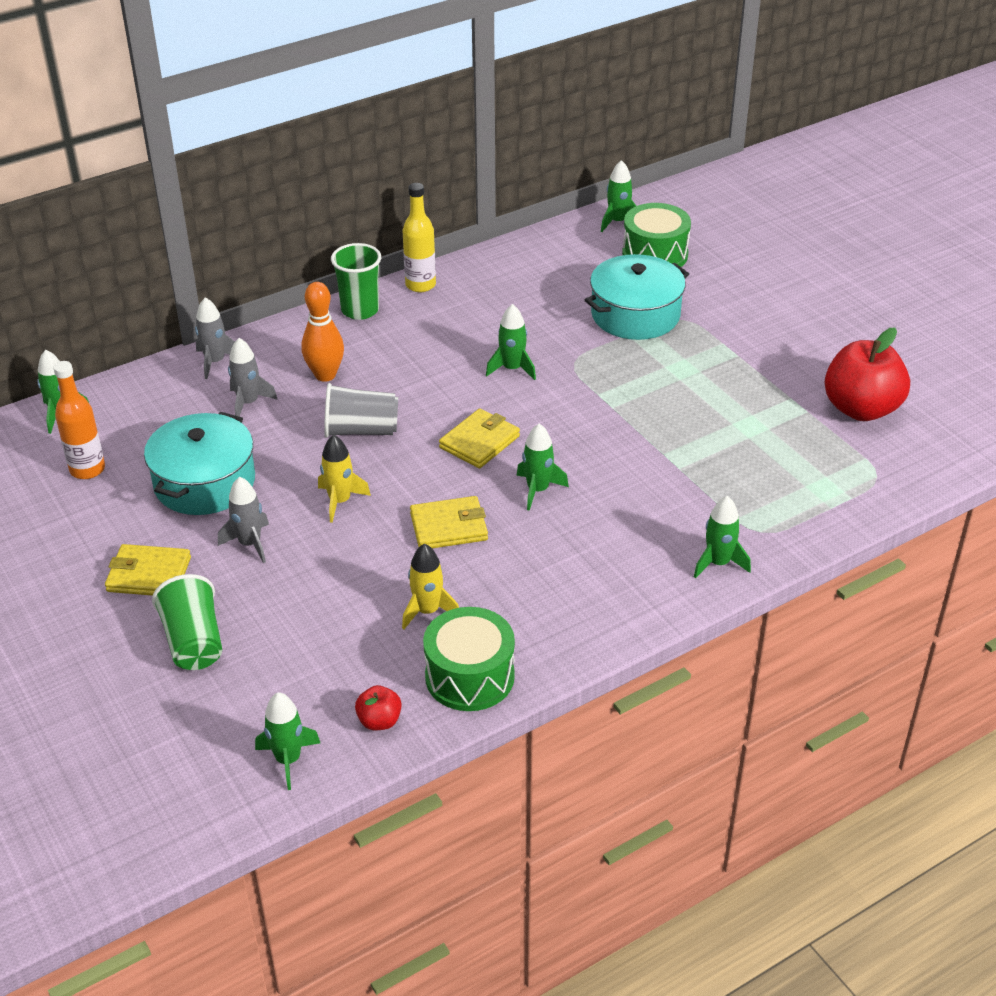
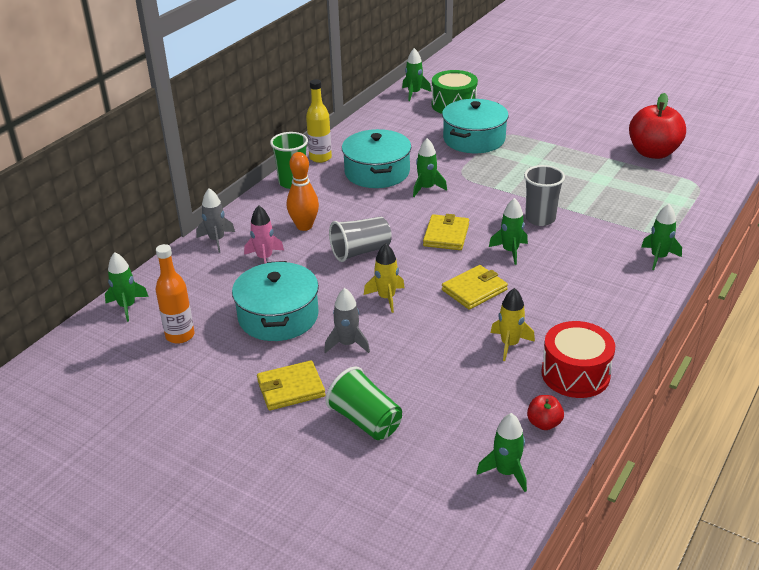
camera: 25 degrees left, 5 degrees down
grey rocket [228,338,278,417] -> pink rocket [244,205,284,264]
green drum [423,607,515,711] -> red drum [541,321,615,398]
none -> turquoise pot [342,129,411,188]
none -> grey cup [524,165,565,226]

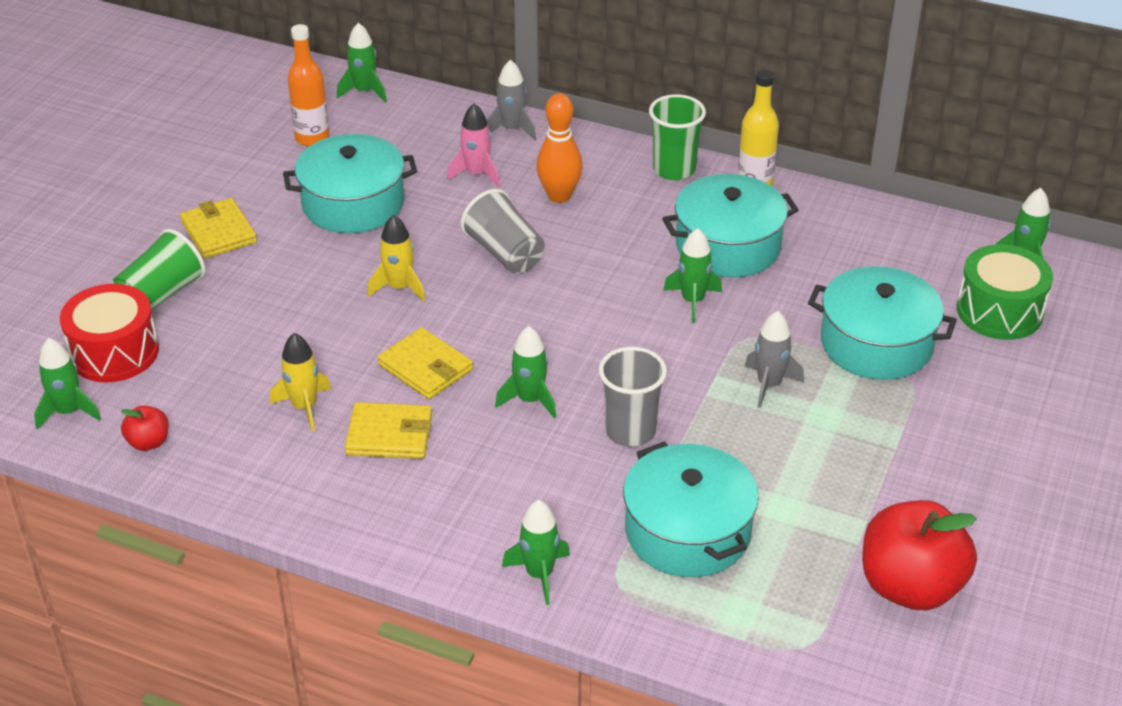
camera: 80 degrees right, 5 degrees up
grey rocket [324,288,370,353] -> grey rocket moved to [745,311,804,408]
yellow wallet [423,214,469,250] -> yellow wallet moved to [345,402,432,459]
red drum [541,321,615,398] -> red drum moved to [60,284,159,383]
none -> turquoise pot [623,442,759,577]

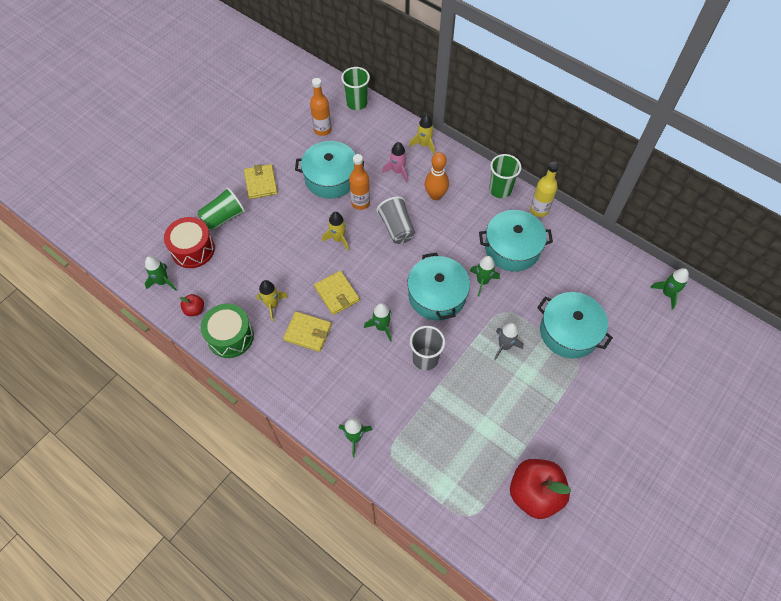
camera: 15 degrees right, 20 degrees up
green rocket [337,23,387,102] -> green cup [341,67,370,110]
grey rocket [487,60,536,141] -> yellow rocket [409,114,435,154]
turquoise pot [623,442,759,577] -> turquoise pot moved to [407,252,470,321]
green drum [957,244,1053,340] -> green drum moved to [201,304,254,358]
none -> orange bottle [349,154,370,210]

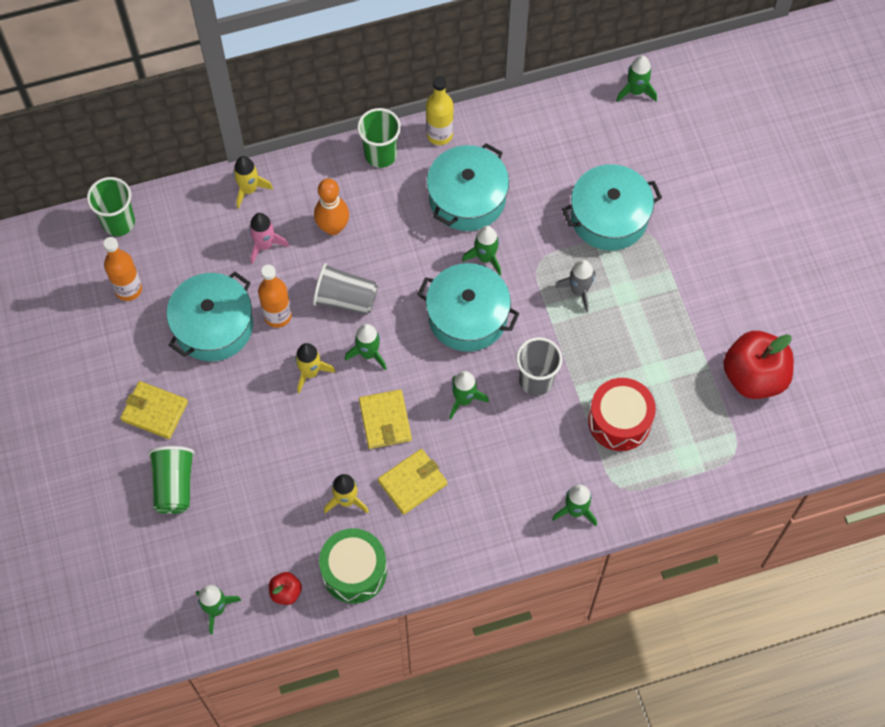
camera: 55 degrees left, 5 degrees up
red drum [164,217,215,268] -> red drum moved to [588,378,656,451]
yellow wallet [314,271,360,315] -> yellow wallet turned 75 degrees clockwise [359,390,412,449]
none -> green rocket [345,324,387,370]

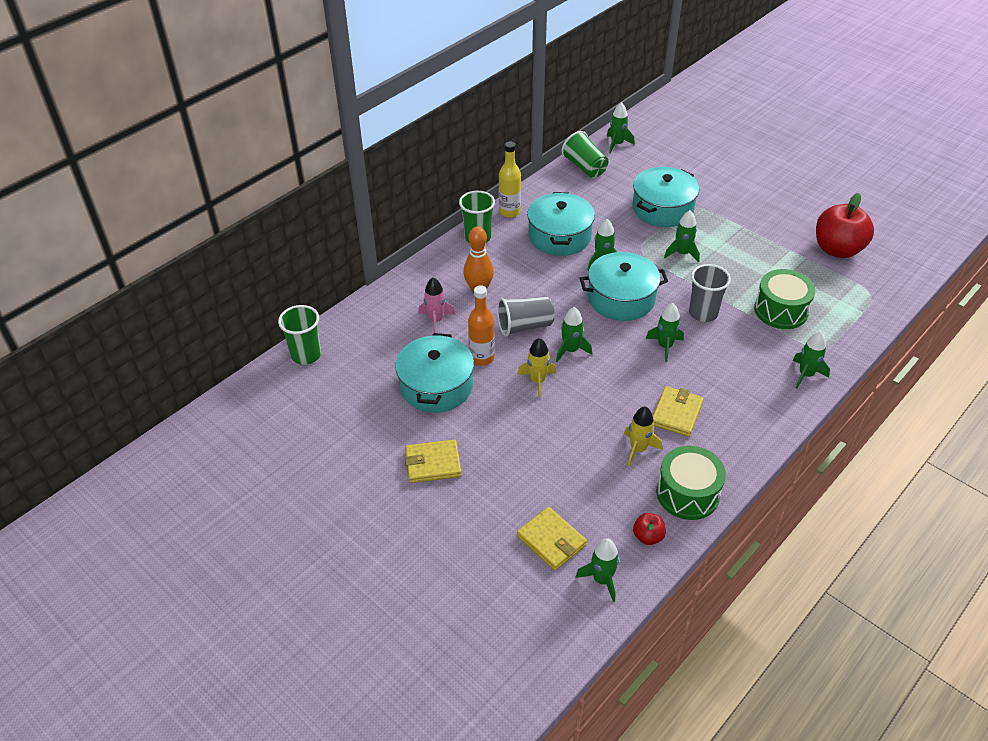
camera: 30 degrees left, 20 degrees down
orange bottle [103,237,142,301] -> none
green cup [148,446,195,514] -> green cup moved to [561,131,608,178]
yellow rocket [233,156,273,209] -> none
yellow wallet [359,390,412,449] -> yellow wallet moved to [517,507,587,571]
grey rocket [555,260,596,313] -> green rocket [664,210,700,263]
red drum [588,378,656,451] -> green drum [754,269,816,329]

